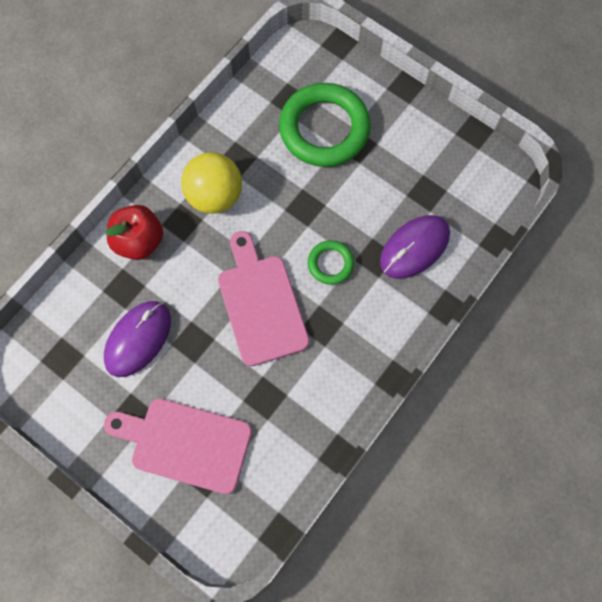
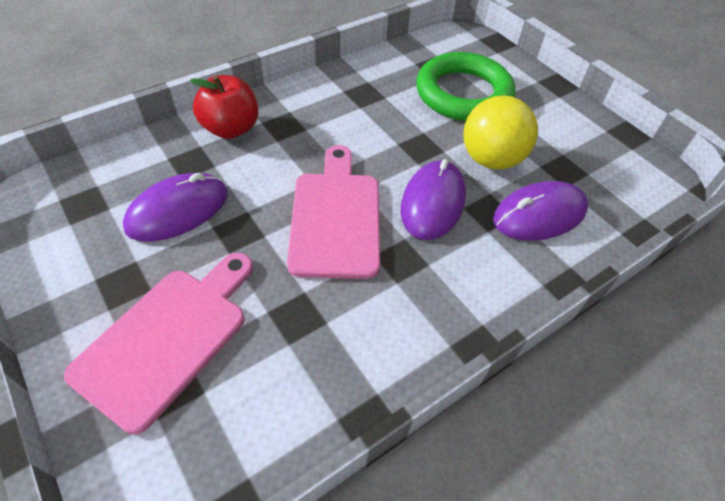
camera: 15 degrees right, 20 degrees down
pink cutting board [104,398,252,494] -> pink cutting board turned 90 degrees clockwise [64,253,253,434]
yellow ball [181,152,242,214] -> yellow ball moved to [463,95,538,169]
green ring [308,240,354,285] -> purple mouse [400,159,466,240]

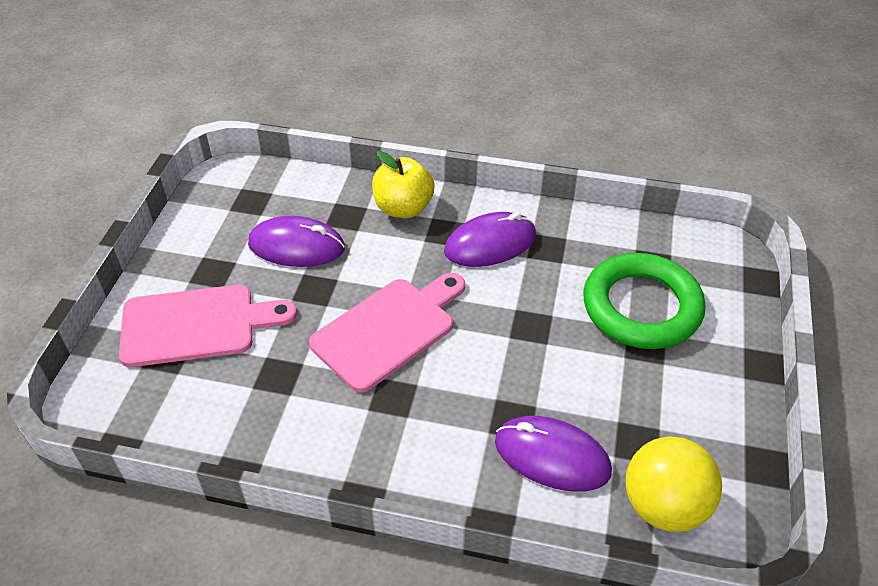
camera: 50 degrees right, 5 degrees down
red apple [190,75,259,139] -> yellow apple [372,151,435,218]
purple mouse [400,159,466,240] -> purple mouse moved to [444,212,536,267]
yellow ball [463,95,538,169] -> yellow ball moved to [626,436,722,532]

